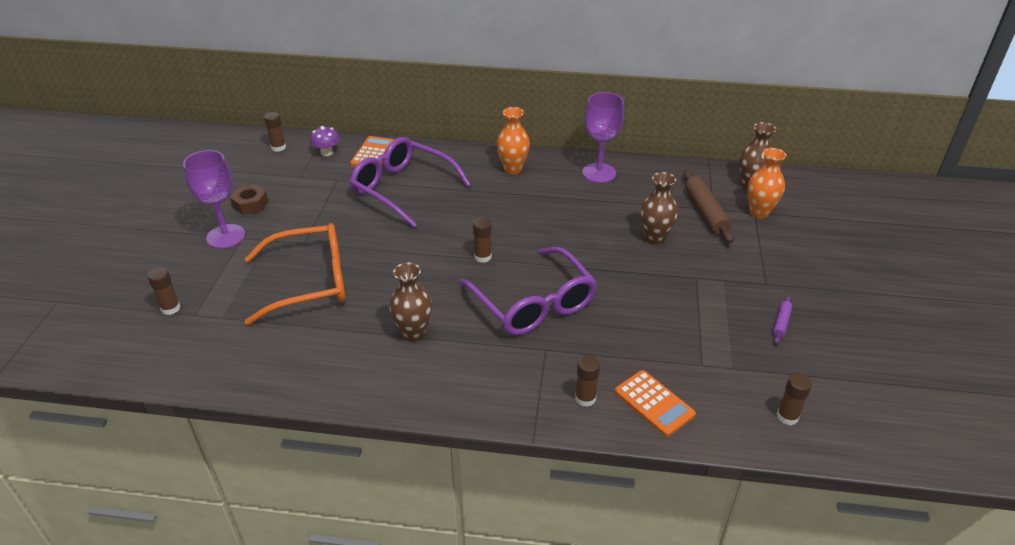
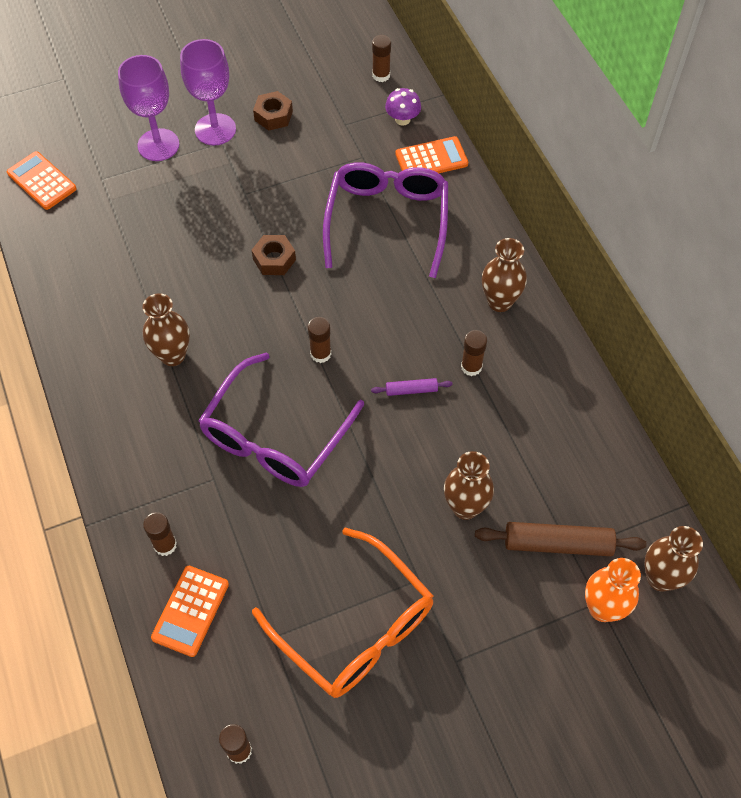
camera: 60 degrees right, 20 degrees up
brown glue stick [147,267,181,315] -> brown glue stick moved to [461,330,487,376]
orange glasses [245,223,345,325] -> orange glasses moved to [252,528,434,698]
orange vase [497,107,530,174] -> brown vase [482,238,527,312]
purple goblet [582,92,624,183] -> purple goblet moved to [118,55,179,161]
brown rolling pin [683,170,734,243] -> brown rolling pin turned 45 degrees clockwise [475,522,646,556]
purple rolling pin [772,296,792,344] -> purple rolling pin moved to [371,378,452,396]
none -> orange calculator [7,151,77,210]
none -> brown nut [252,235,296,275]

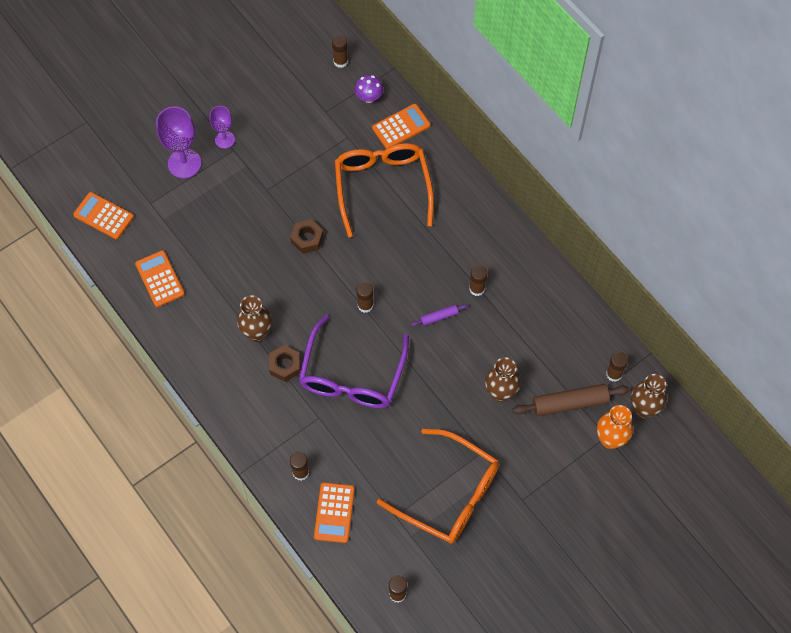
camera: 15 degrees left, 5 degrees up
purple goblet [180,39,236,145] -> purple goblet [209,106,235,149], size x0.60
brown nut [253,91,293,131] -> brown nut moved to [269,345,300,382]
purple glasses [323,162,448,278] -> orange glasses [335,143,434,237]
brown vase [482,238,527,312] -> none
none -> orange calculator [135,250,185,307]
none -> brown glue stick [606,352,628,382]

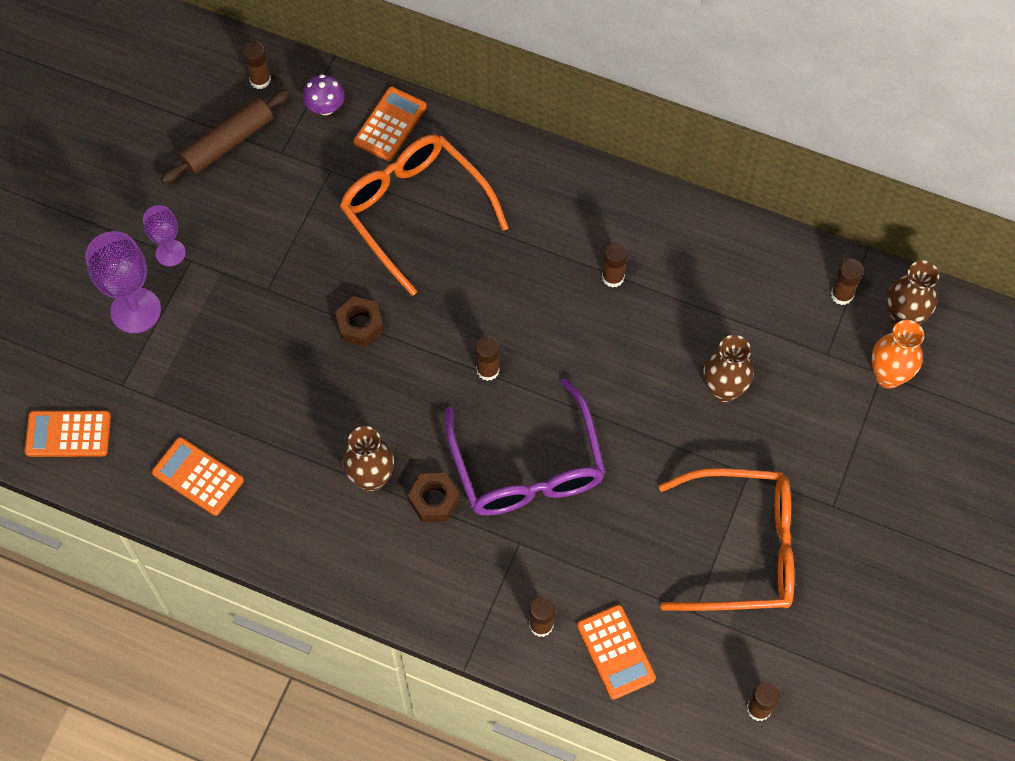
camera: 30 degrees left, 0 degrees up
purple rolling pin [411,304,468,326] -> none
brown rolling pin [513,384,630,416] -> brown rolling pin moved to [161,89,291,184]

